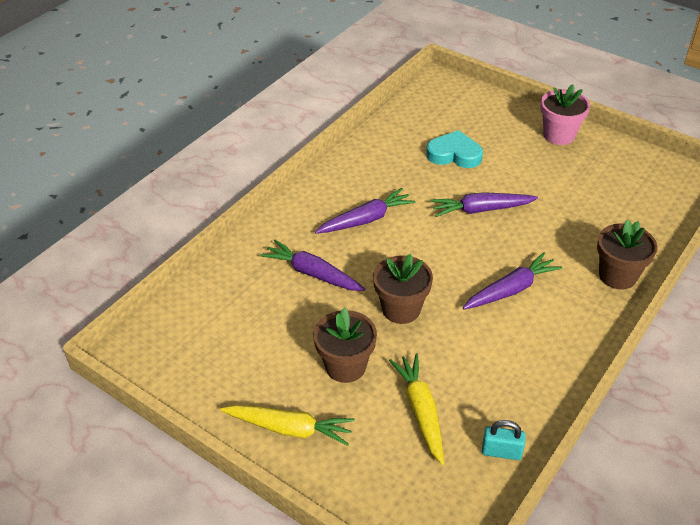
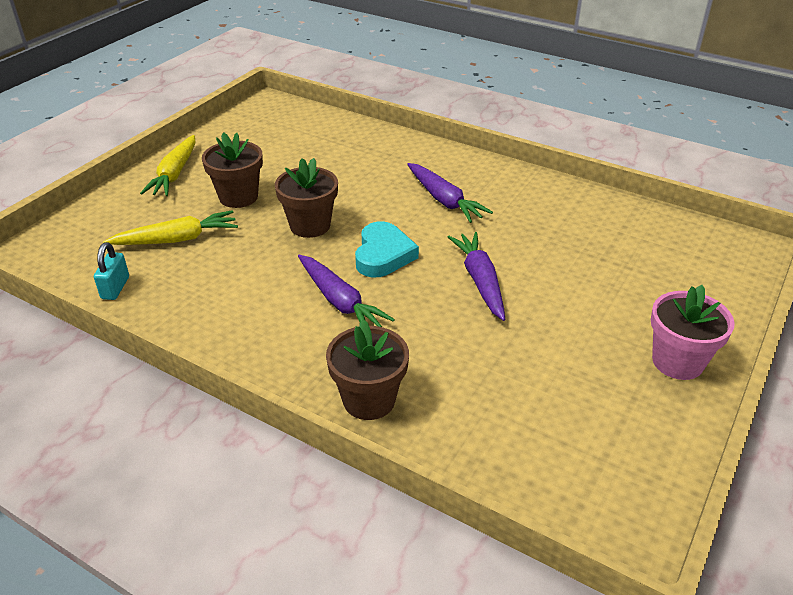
camera: 85 degrees right, 5 degrees down
purple carrot [260,240,366,291] -> none
turquoise heart [426,130,483,168] -> turquoise heart moved to [355,221,419,278]

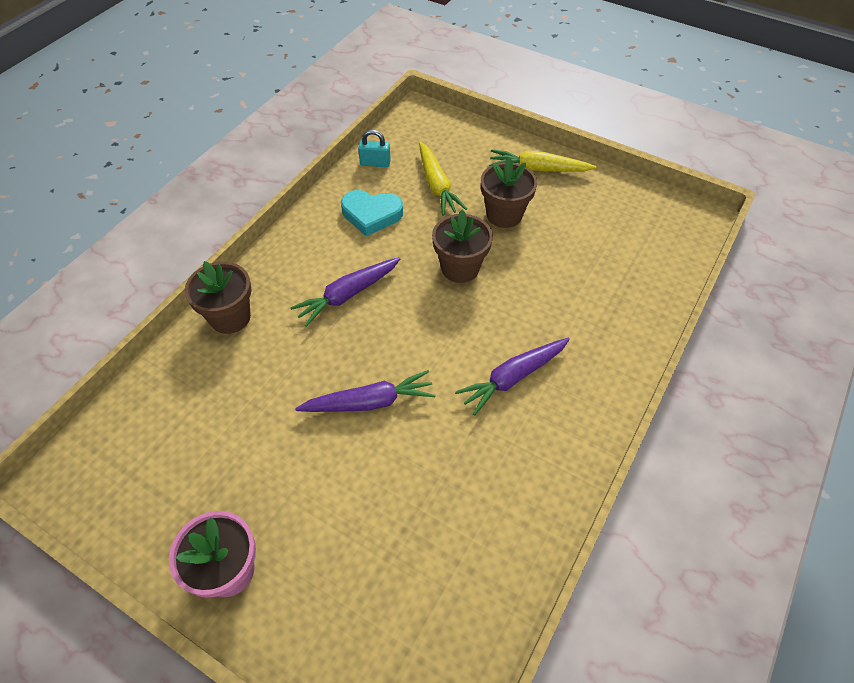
camera: 90 degrees right, 15 degrees up
turquoise heart [355,221,419,278] -> turquoise heart moved to [341,190,403,236]

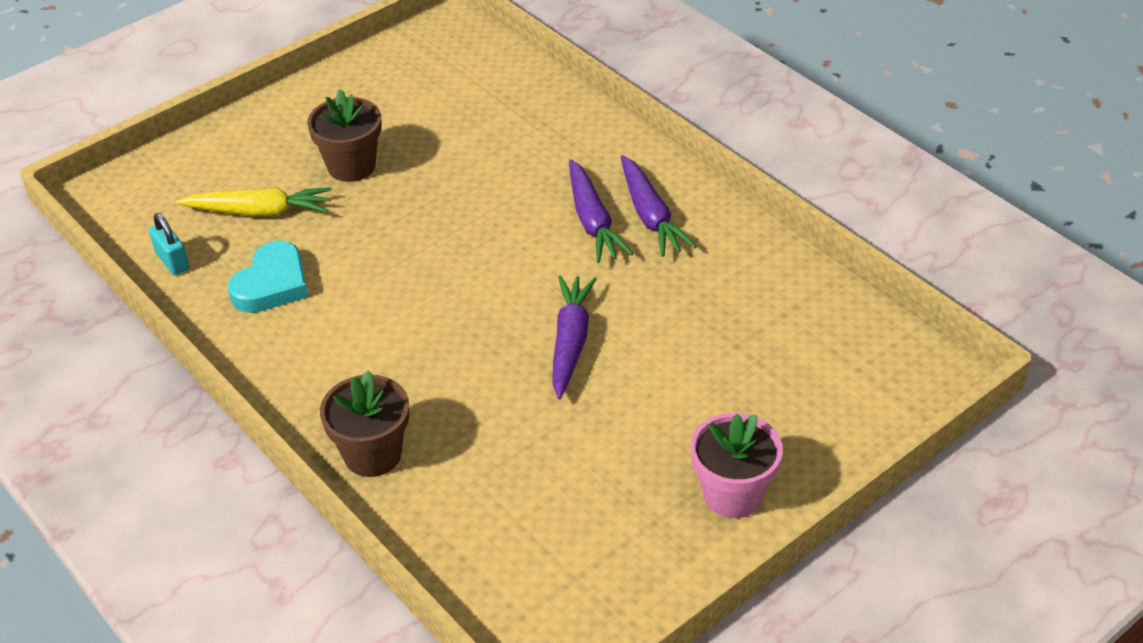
camera: 70 degrees left, 10 degrees down
purple carrot [290,257,400,327] -> purple carrot moved to [621,155,697,257]
turquoise padlock [358,130,391,167] -> turquoise padlock turned 60 degrees counterclockwise [149,213,189,275]
brown flower pot [432,210,493,283] -> none
yellow carrot [489,150,597,172] -> none

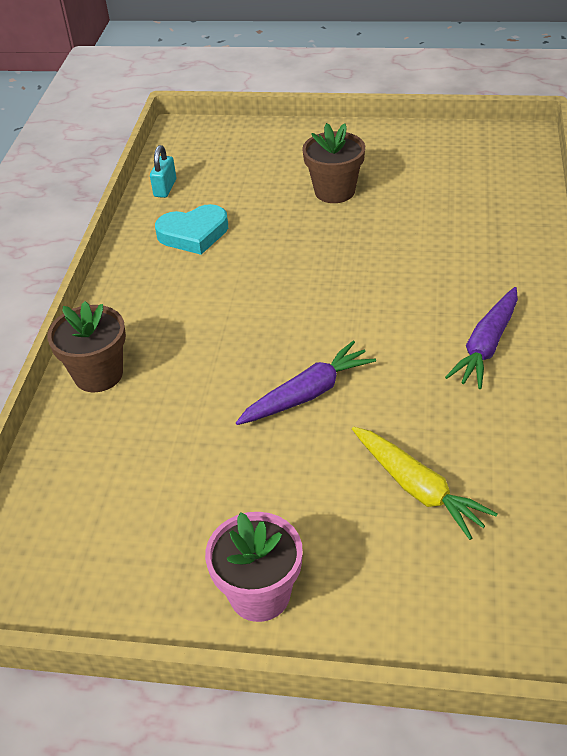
camera: 50 degrees right, 0 degrees up
yellow carrot [176,187,331,216] -> yellow carrot moved to [352,427,498,540]
purple carrot [569,159,633,263] -> none

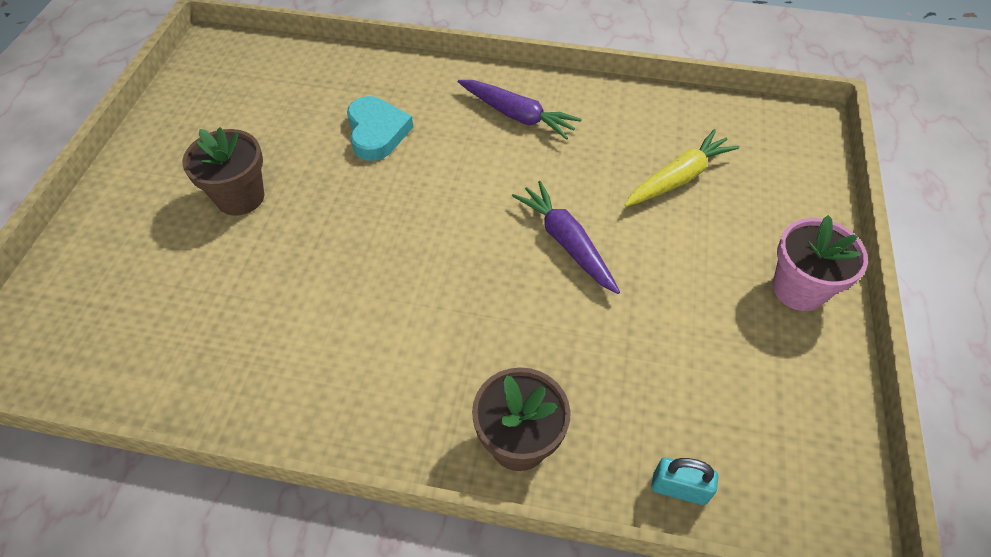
camera: 90 degrees left, 10 degrees up
turquoise padlock [150,145,176,198] -> turquoise padlock moved to [651,457,718,505]
turquoise heart [155,204,228,255] -> turquoise heart moved to [347,96,413,161]

